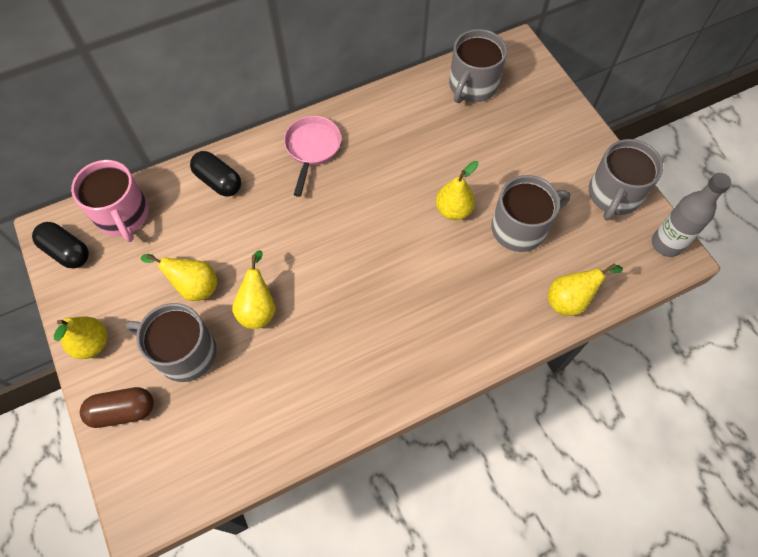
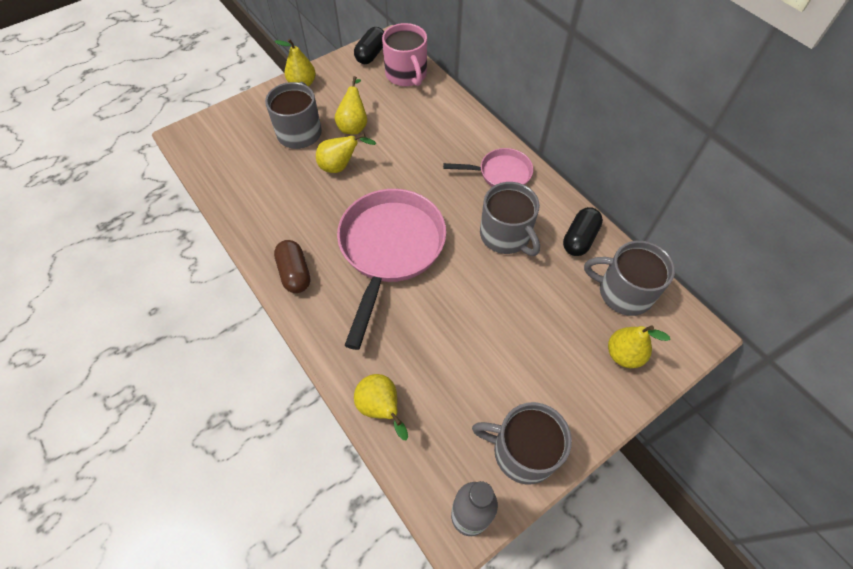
camera: 80 degrees right, 5 degrees down
pink mug [71,160,149,242] -> pink mug turned 75 degrees counterclockwise [382,23,427,86]
brown capsule [80,387,154,428] -> brown capsule moved to [274,240,311,293]
black capsule [190,151,241,197] -> black capsule moved to [563,207,603,256]
yellow pear [436,161,479,220] -> yellow pear moved to [608,325,670,368]
grey mug [491,175,570,252] -> grey mug moved to [480,182,540,256]
none -> pink pan [337,189,446,350]

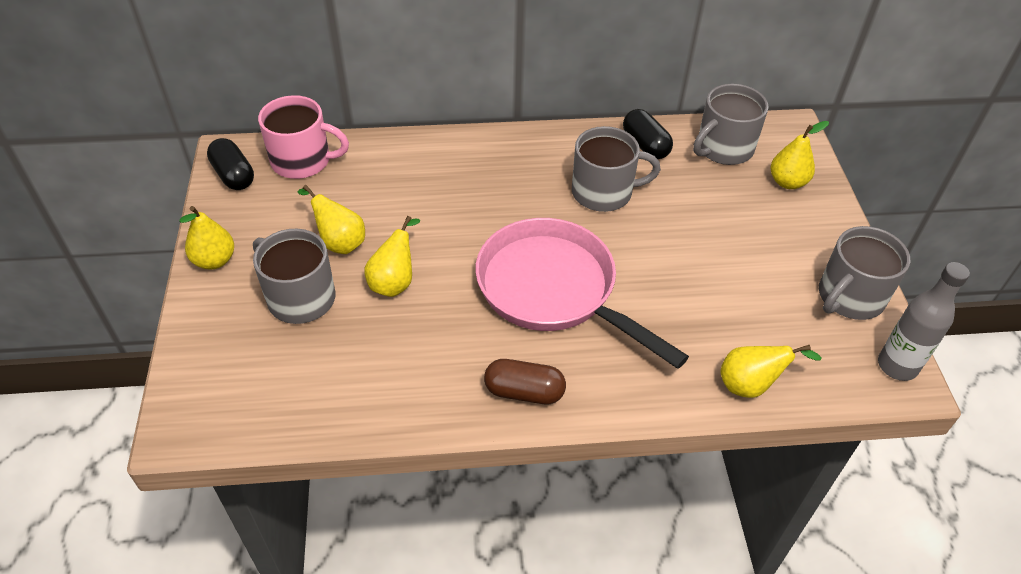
camera: 60 degrees left, 10 degrees down
pink pan [443,148,533,187] -> none

